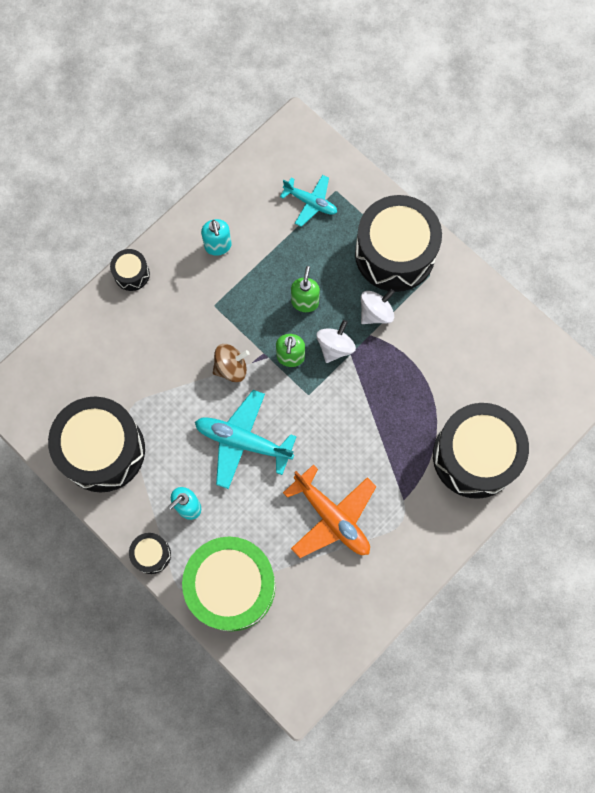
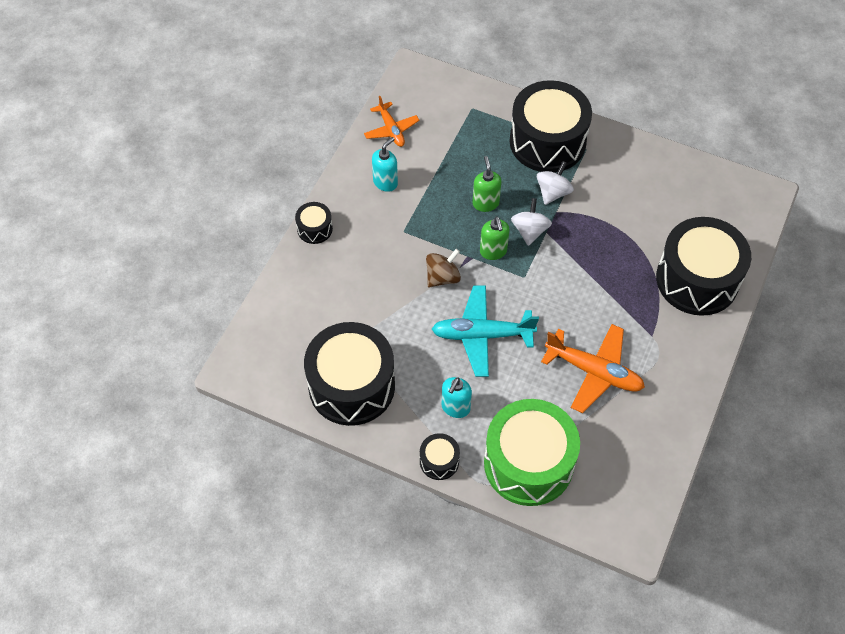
camera: 20 degrees left, 15 degrees down
turquoise soap dispenser [201,219,232,256] -> turquoise soap dispenser turned 105 degrees counterclockwise [372,137,398,192]
turquoise plane [280,175,337,227] -> none
none -> orange plane [364,96,419,147]

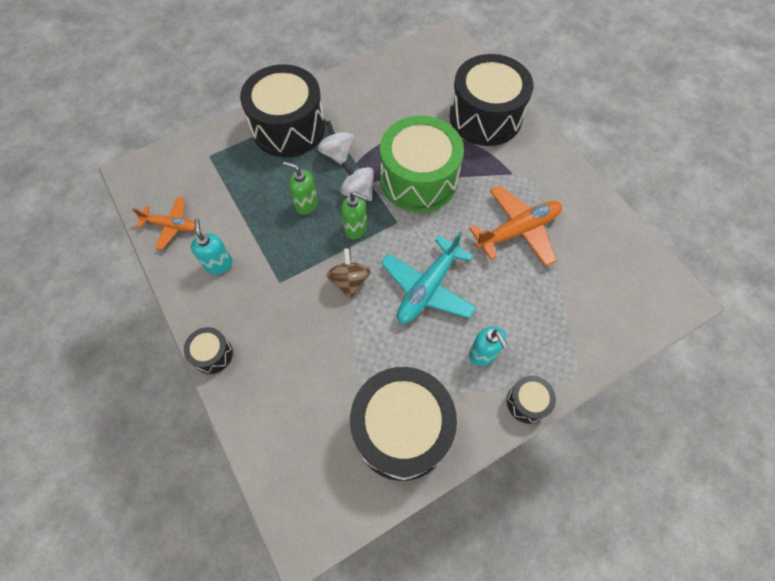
camera: 55 degrees left, 5 degrees up
green drum [484,399,580,506] -> green drum moved to [380,116,464,212]

